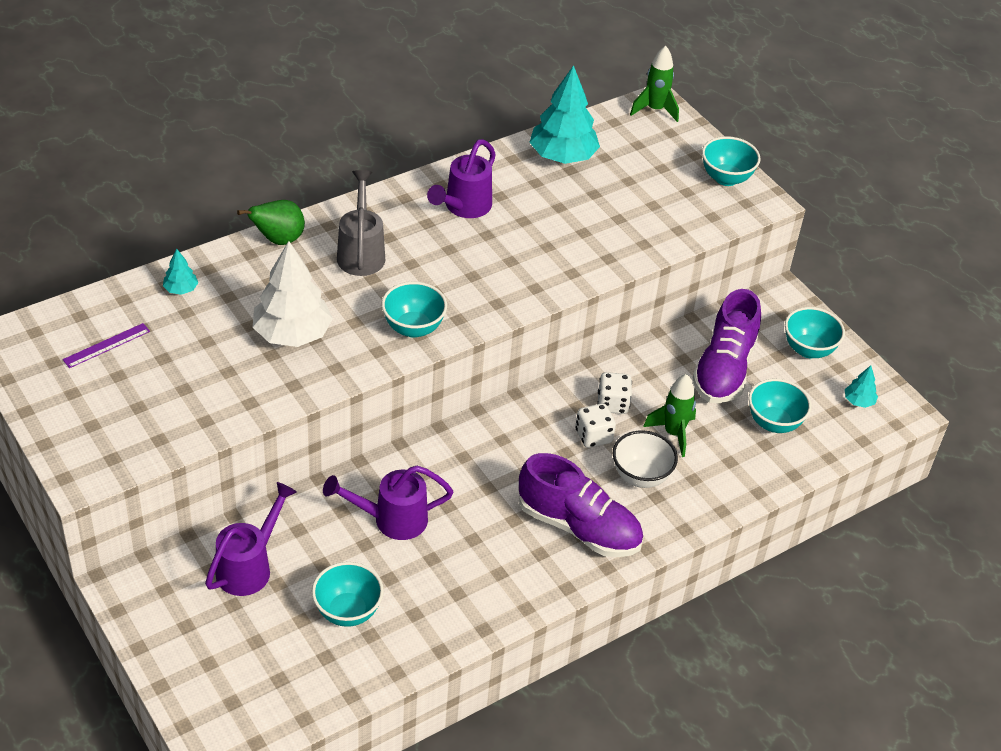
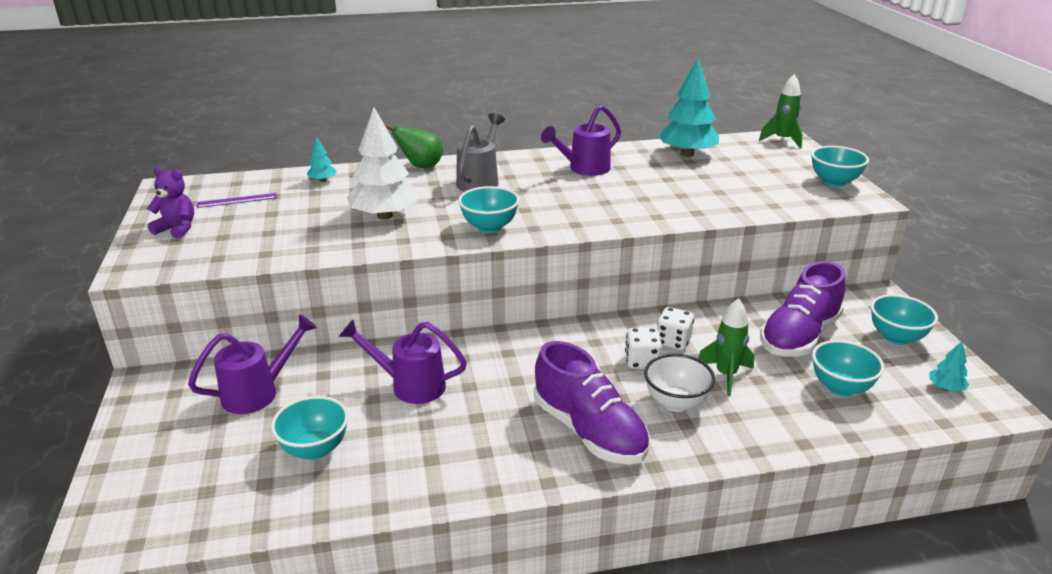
camera: 25 degrees right, 15 degrees down
none -> purple teddy bear [147,167,194,239]

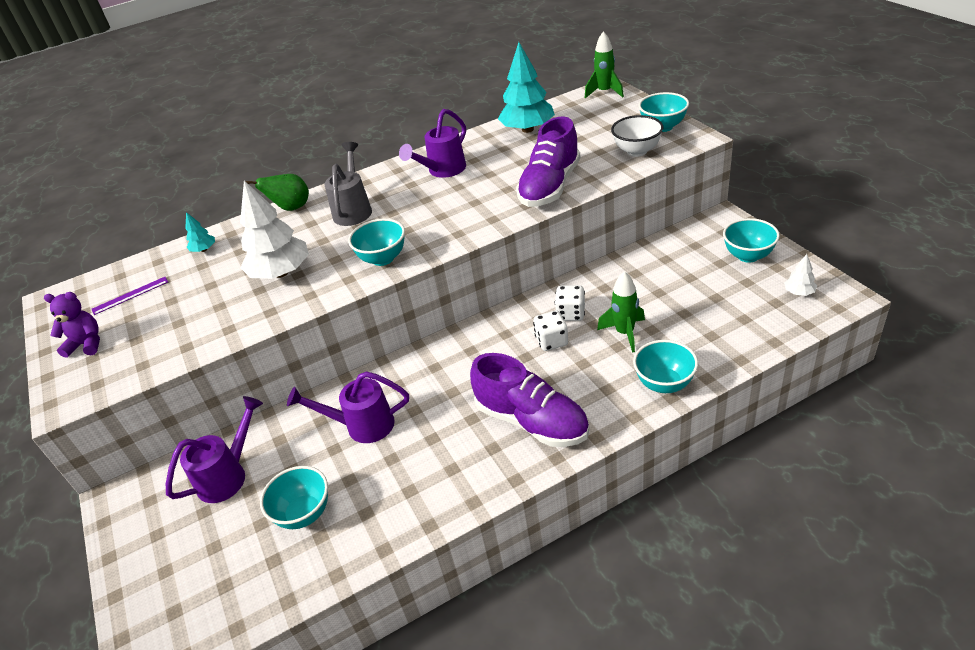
camera: 10 degrees left, 10 degrees up
white bowl [644,354,715,412] -> white bowl moved to [611,115,663,157]
purple shoe [760,261,846,357] -> purple shoe moved to [516,116,580,207]
turquoise bowl [812,340,884,396] -> turquoise bowl moved to [633,340,698,393]
turquoise tree [929,341,969,391] -> white tree [784,254,817,296]

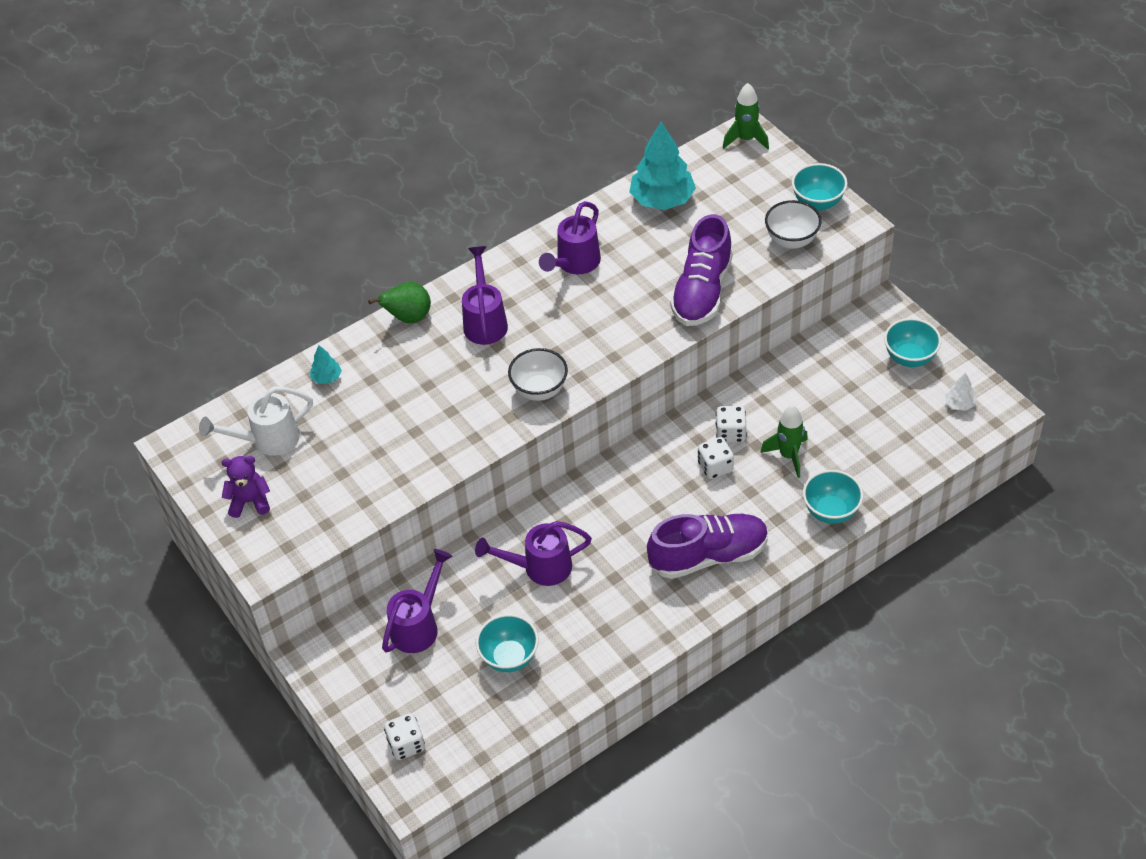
camera: 10 degrees left, 10 degrees up
purple ruler [92,277,168,315] -> white watering can [199,386,313,456]
white tree [240,181,309,279] -> none
grey watering can [324,142,372,226] -> purple watering can [462,246,508,345]
turquoise bowl [348,218,405,266] -> white bowl [508,348,568,401]
purple shoe [470,353,589,447] -> purple shoe turned 45 degrees counterclockwise [647,514,768,579]
none -> white dice [384,713,425,760]

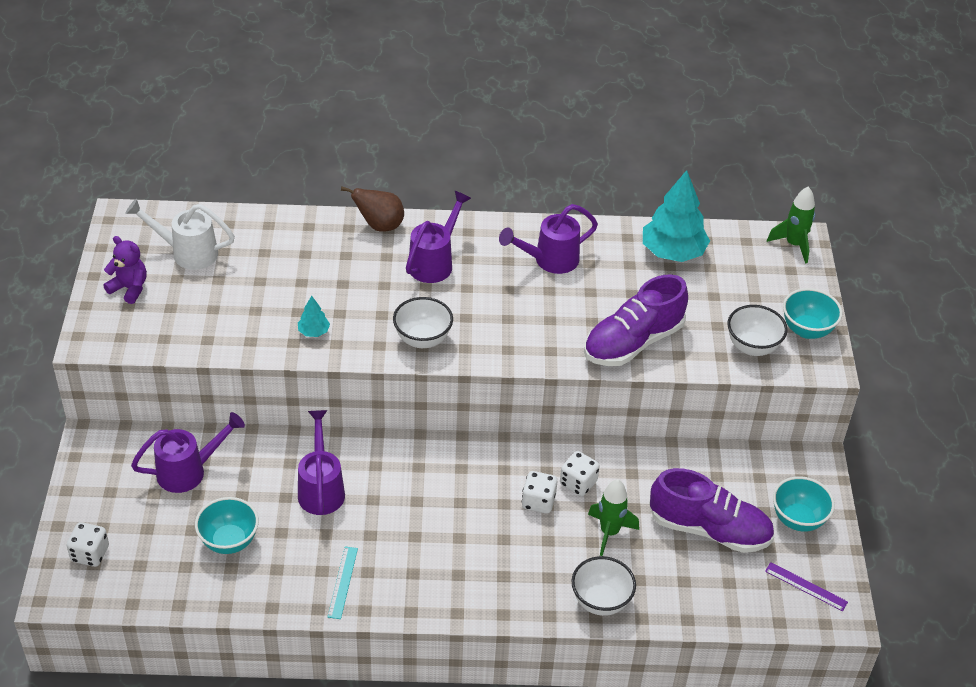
camera: 30 degrees right, 5 degrees down
turquoise tree [310,345,342,384] -> turquoise tree moved to [298,296,330,337]
green pear [368,282,431,324] -> brown pear [341,187,404,232]
purple watering can [475,521,592,586] -> purple watering can turned 60 degrees clockwise [298,410,345,515]
purple shoe [647,514,768,579] -> purple shoe moved to [649,468,774,553]
turquoise bowl [803,470,863,524] -> white bowl [571,556,636,616]
white tree [945,372,977,411] -> purple ruler [765,562,848,611]
none -> turquoise ruler [328,546,358,619]

